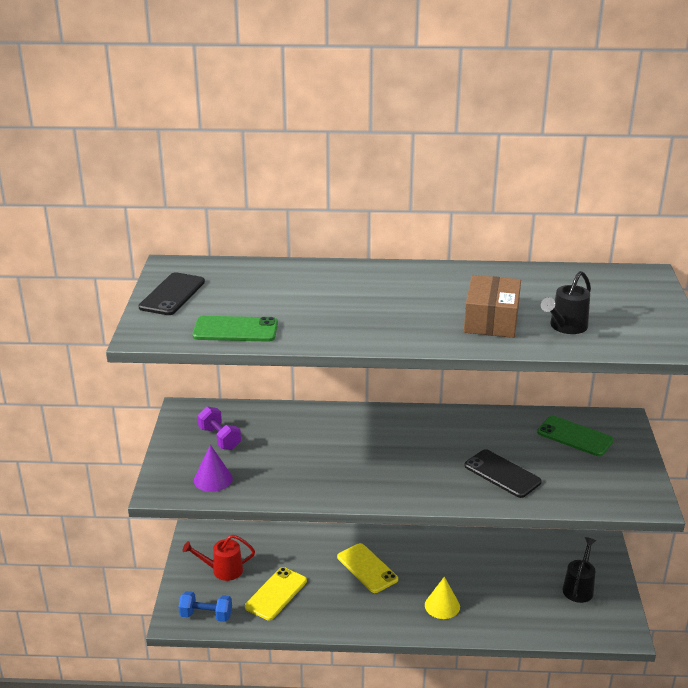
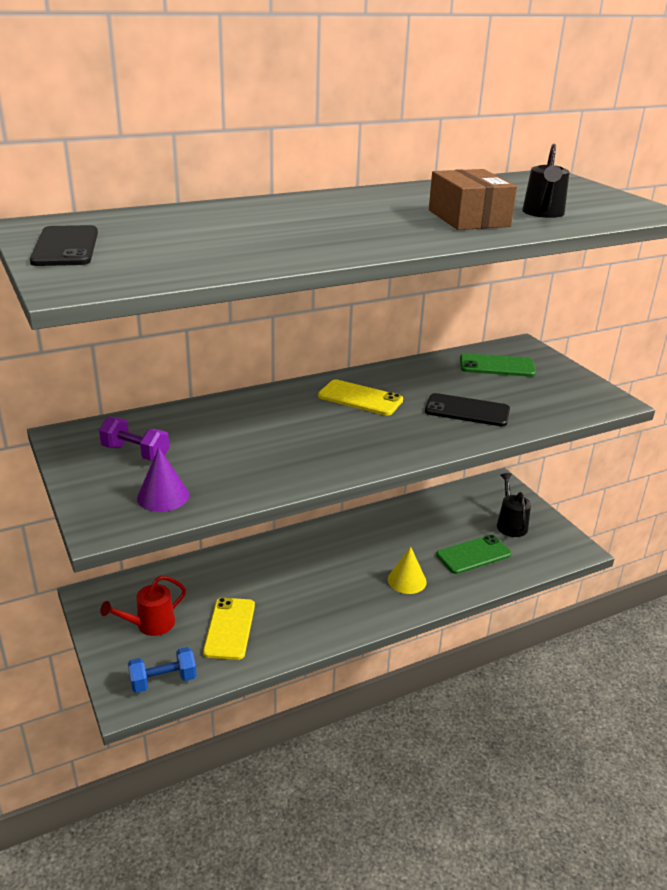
camera: 30 degrees left, 0 degrees up
green phone [192,316,278,342] -> green phone moved to [436,535,512,574]
yellow phone [337,543,398,593] -> yellow phone moved to [318,379,403,416]

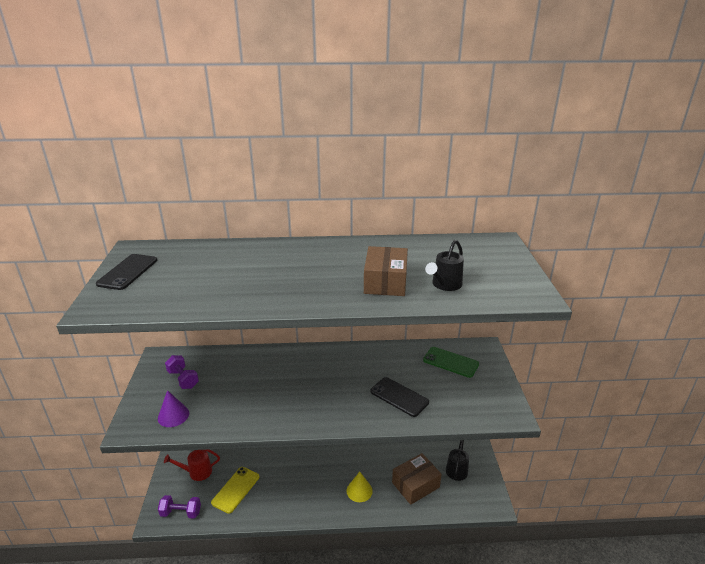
camera: 25 degrees right, 0 degrees up
blue dumbbell [128,647,197,693] -> purple dumbbell [158,495,201,519]
yellow phone [318,379,403,416] -> none
green phone [436,535,512,574] -> brown box [392,453,442,505]

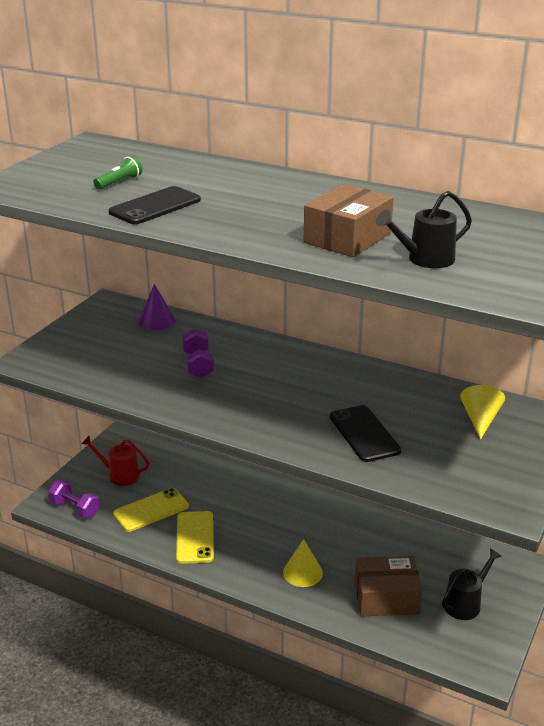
camera: 30 degrees right, 0 degrees up
black phone [96,254,157,290] -> black phone moved to [109,186,201,224]
purple cone [158,390,189,427] -> purple cone moved to [138,284,176,330]
purple dumbbell [165,355,199,389] -> purple dumbbell moved to [182,328,214,379]
green phone [423,347,479,378] -> yellow cone [460,385,505,440]
none -> green flashlight [93,156,142,190]
none -> yellow phone [176,511,214,564]

